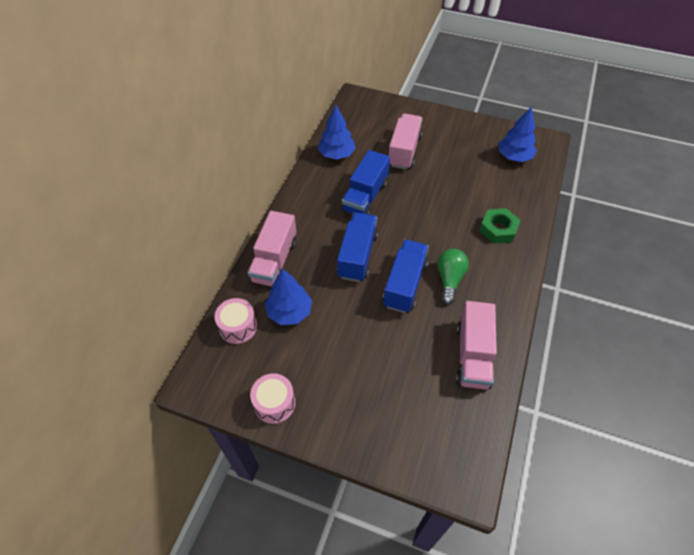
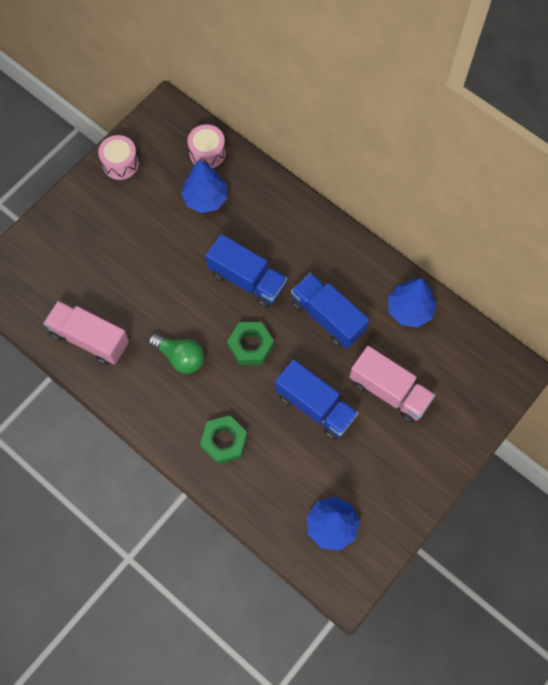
camera: 110 degrees right, 15 degrees up
pink truck [248,211,297,286] -> none
blue truck [383,239,429,313] -> blue truck moved to [275,360,358,440]
none -> green nut [227,322,274,365]

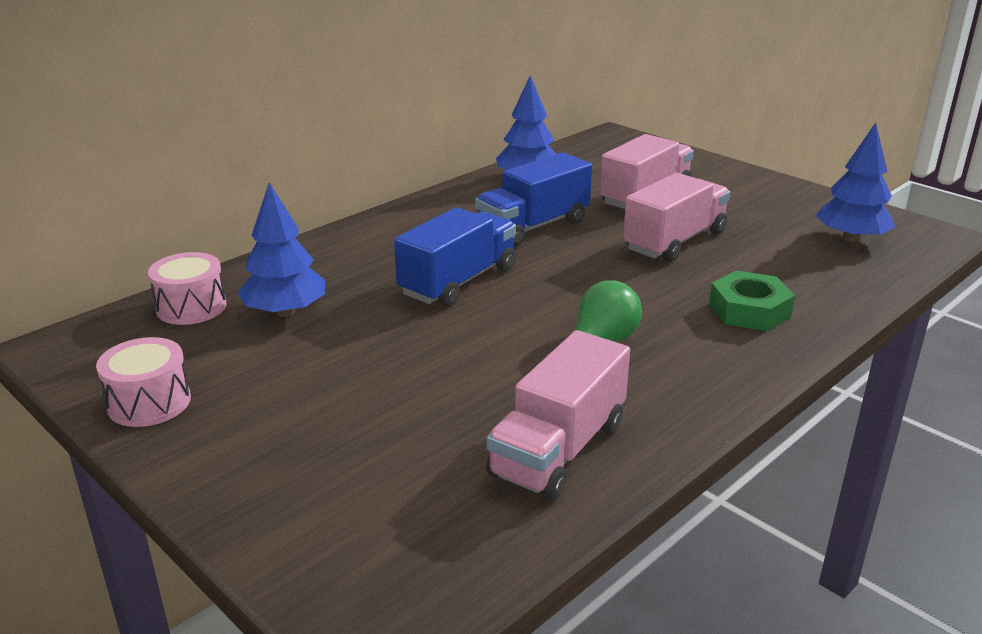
camera: 85 degrees left, 40 degrees down
green nut [227,322,274,365] -> none
blue truck [275,360,358,440] -> pink truck [623,173,730,262]

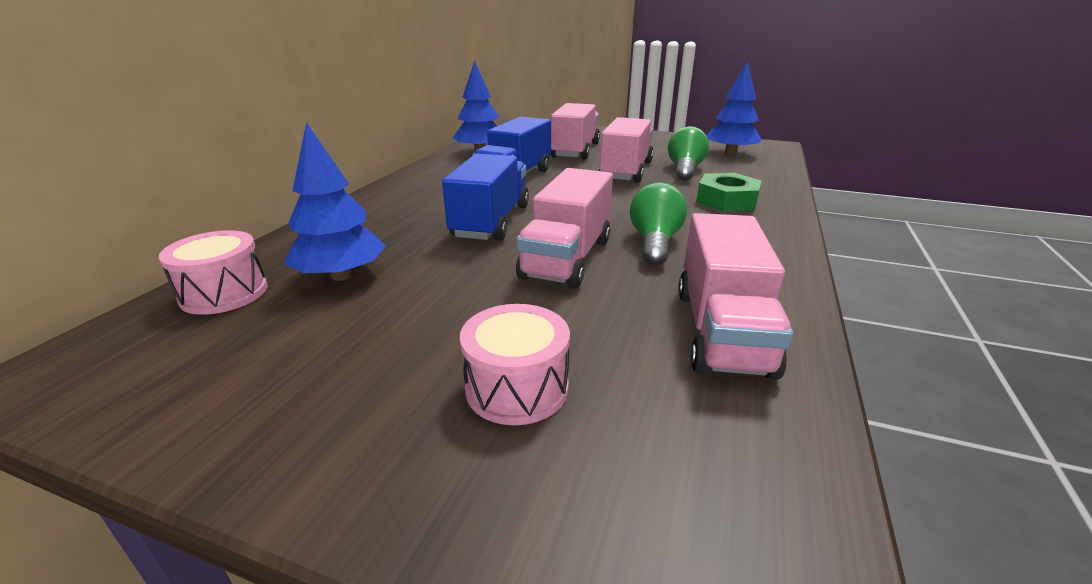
camera: 25 degrees left, 0 degrees up
pink drum [96,337,191,427] -> pink drum moved to [460,304,570,425]
none -> pink truck [516,168,613,289]
none -> green light bulb [668,126,709,181]

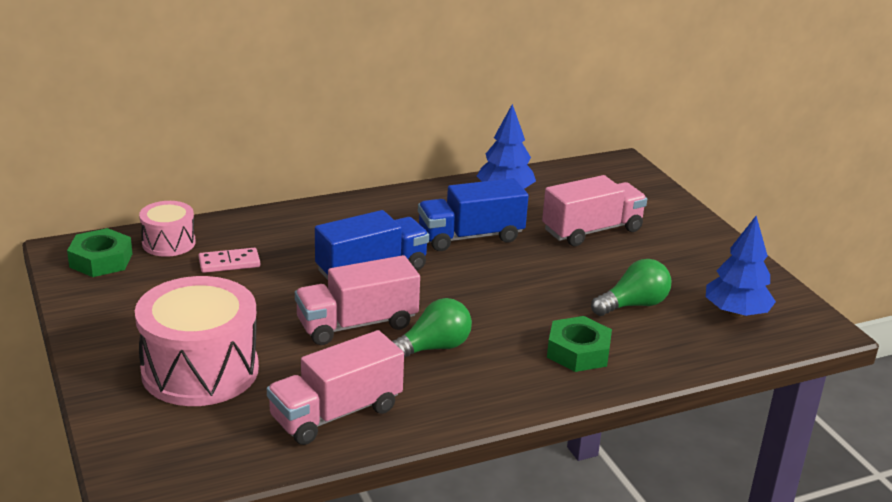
camera: 45 degrees right, 0 degrees up
blue tree [284,122,386,281] -> pink domino [198,248,260,273]
pink drum [460,304,570,425] -> pink drum [135,276,259,406], size x1.87
pink truck [599,117,654,183] -> none
none -> green nut [67,228,132,277]

